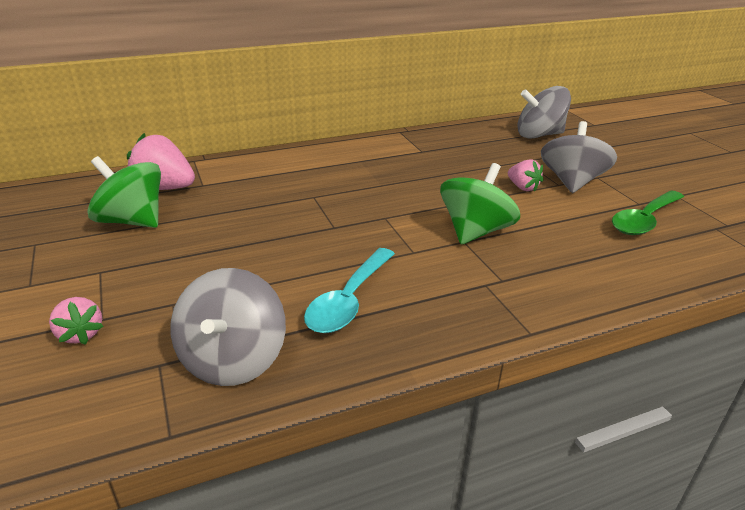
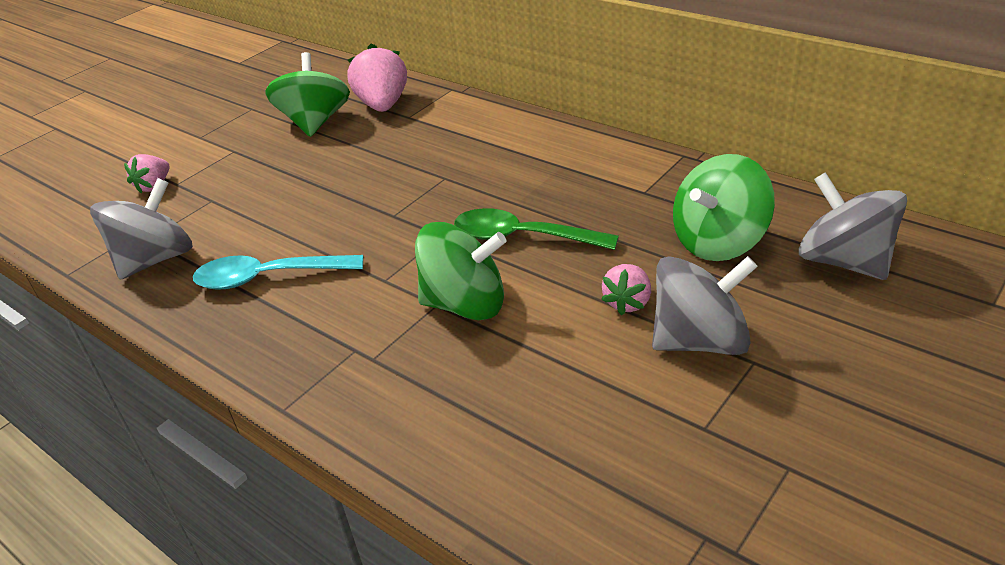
camera: 65 degrees right, 5 degrees up
grey spinning top [171,268,286,386] -> grey spinning top turned 150 degrees clockwise [90,178,193,280]
green spoon [612,190,684,235] -> green spoon moved to [454,208,619,250]
none -> green spinning top [673,154,775,261]

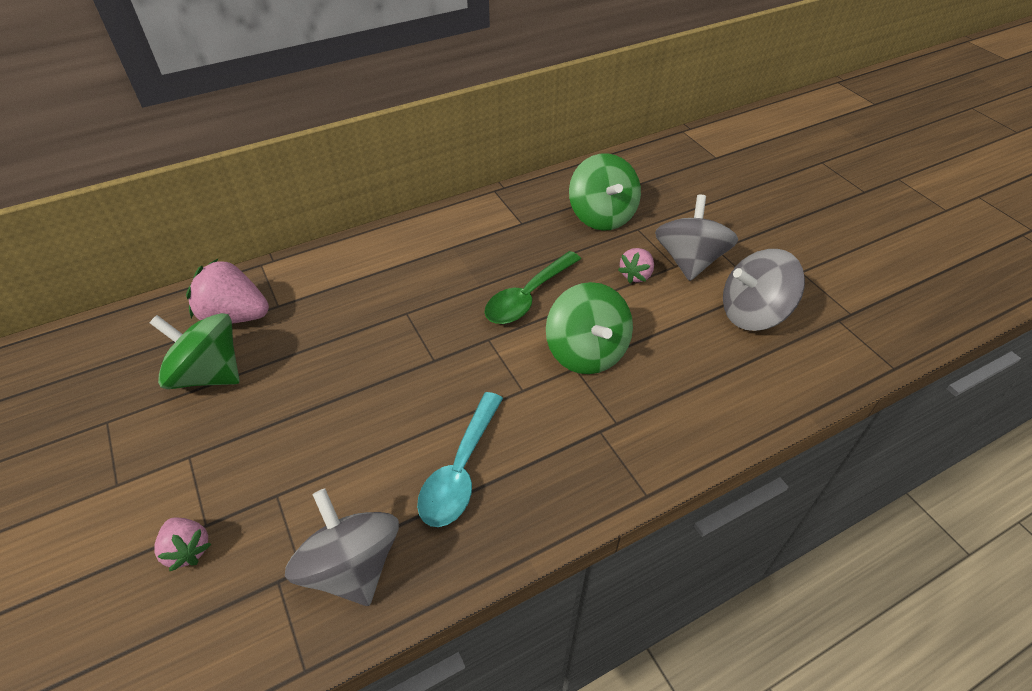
camera: 70 degrees left, 10 degrees up
green spinning top [415,222,506,320] -> green spinning top turned 135 degrees clockwise [546,282,633,374]
pink strawberry [601,264,651,315] -> pink strawberry turned 75 degrees clockwise [618,248,654,283]
grey spinning top [799,172,907,280] -> grey spinning top moved to [723,249,805,331]

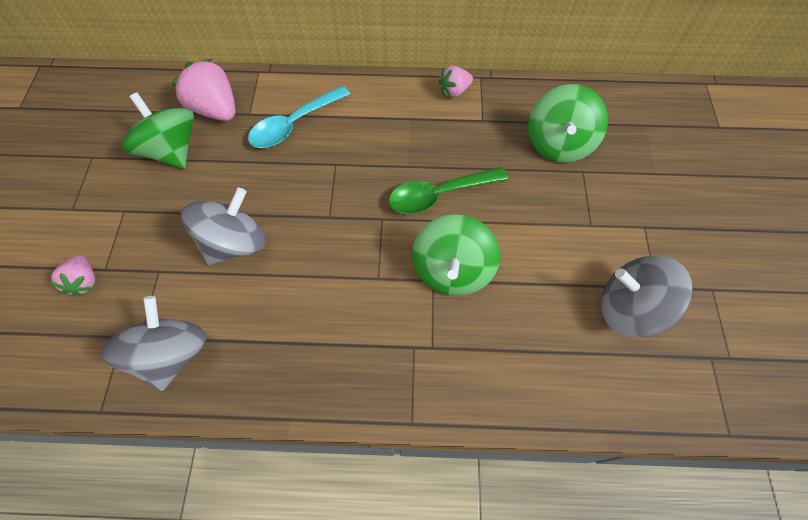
camera: 30 degrees right, 15 degrees up
turquoise spoon [417,392,503,527] -> turquoise spoon moved to [248,86,350,148]
pink strawberry [618,248,654,283] -> pink strawberry moved to [439,66,473,98]
grey spinning top [655,195,738,281] -> grey spinning top moved to [181,188,266,265]

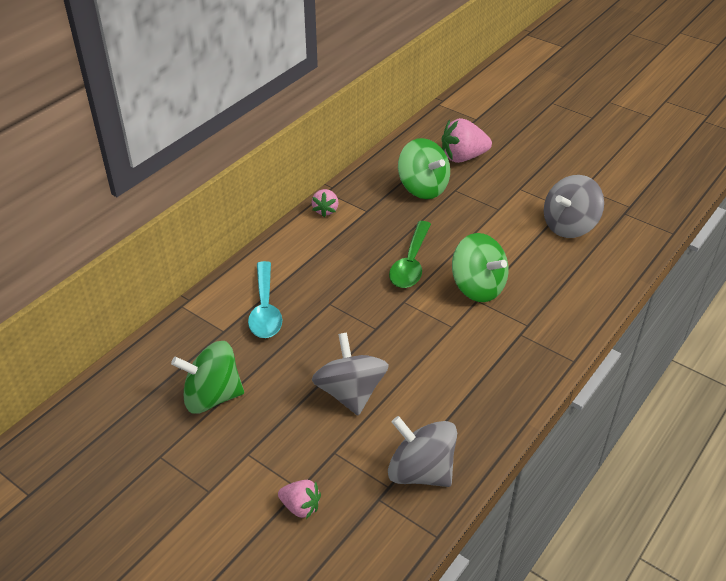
camera: 55 degrees left, 20 degrees down
pink strawberry [172,58,235,121] -> pink strawberry moved to [442,118,492,163]

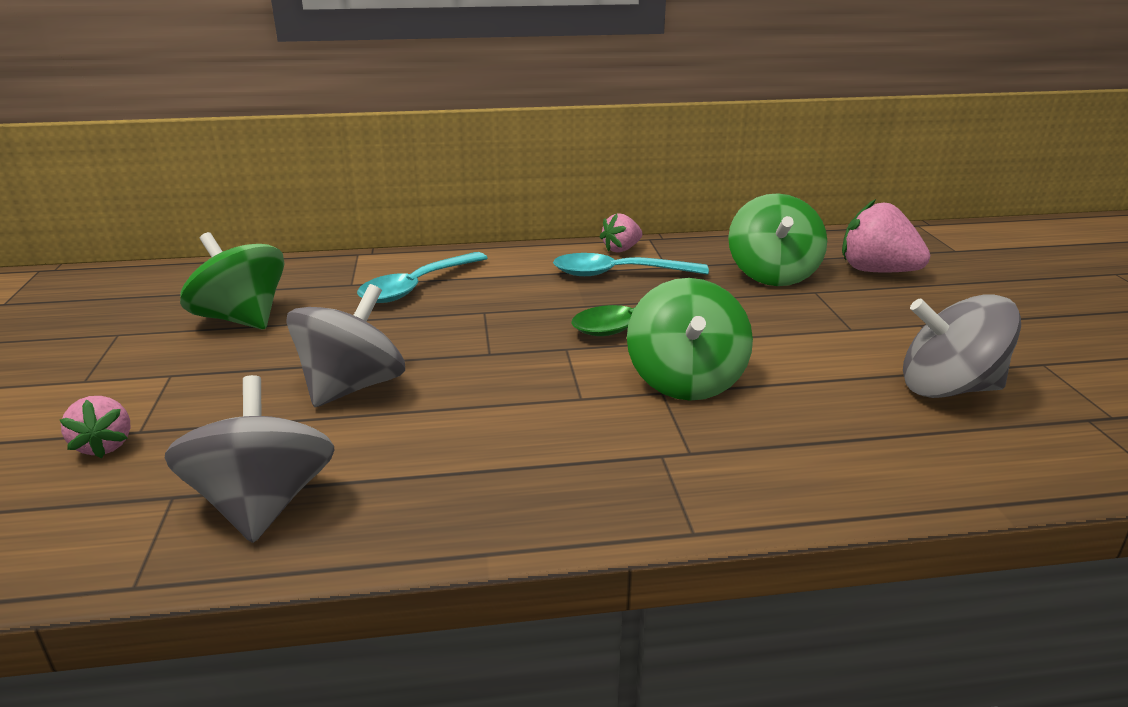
camera: 45 degrees right, 15 degrees down
none -> turquoise spoon [553,253,709,276]

